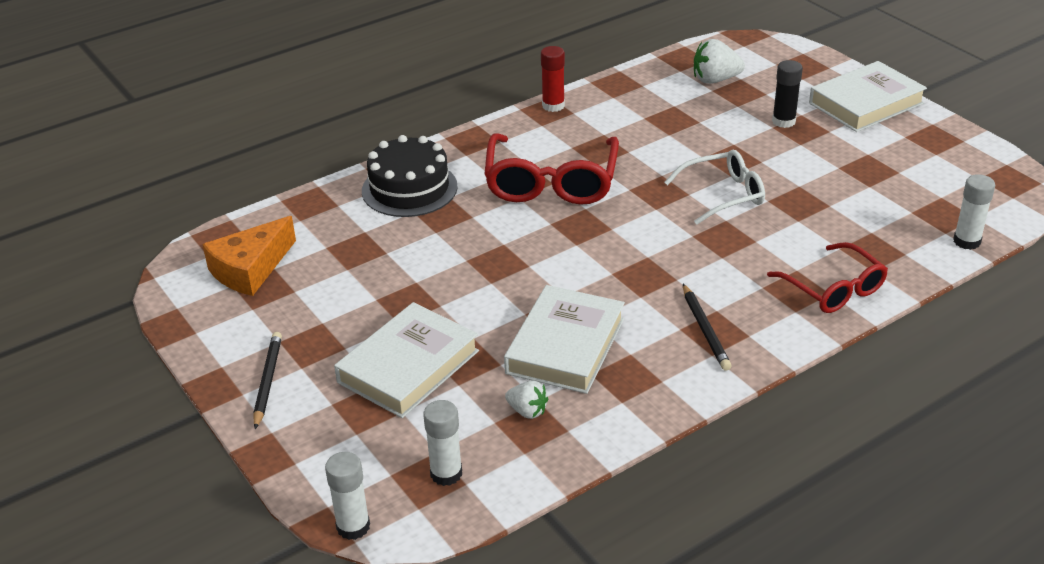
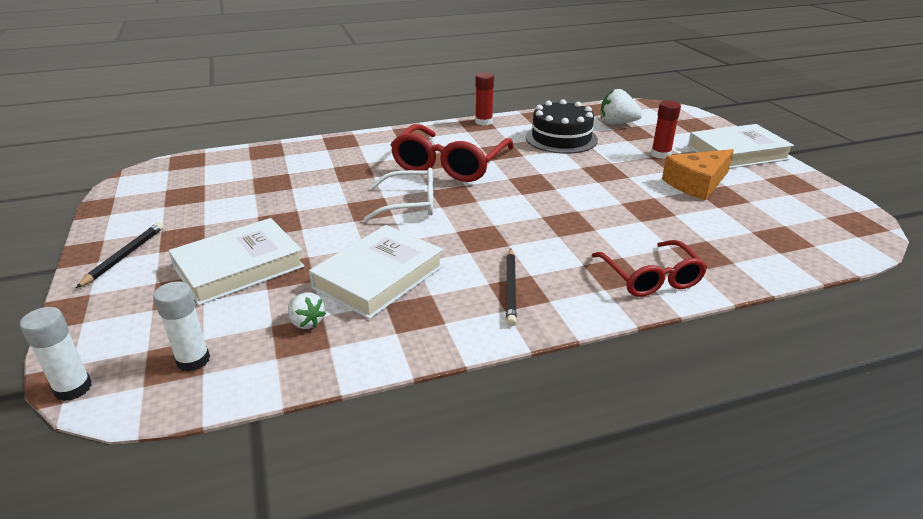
camera: 15 degrees right, 5 degrees down
orange cheese [202,216,296,296] -> orange cheese moved to [662,149,734,200]
black cake [362,135,458,217] -> black cake moved to [526,99,598,154]
white glasses [664,150,765,225] -> white glasses moved to [364,168,433,221]
black glue stick [772,60,803,128] -> red glue stick [651,100,681,159]
white glue stick [953,174,995,250] -> none

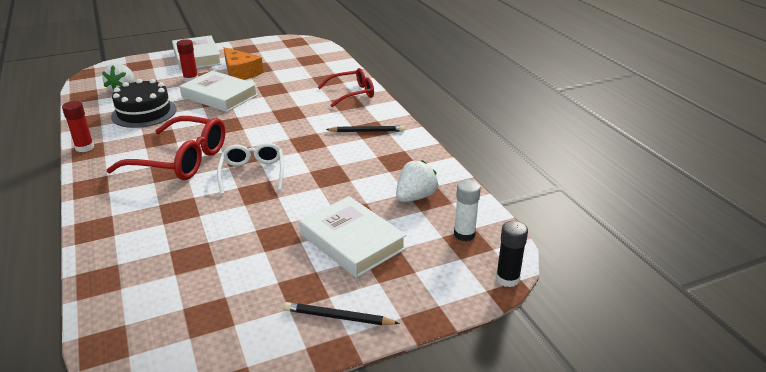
camera: 95 degrees left, 0 degrees up
white glue stick [20,307,92,401] -> black glue stick [496,221,528,287]
white strawberry [288,292,326,329] -> white strawberry [396,160,438,202], size x1.62
white book [309,225,443,319] -> white book moved to [180,71,258,112]

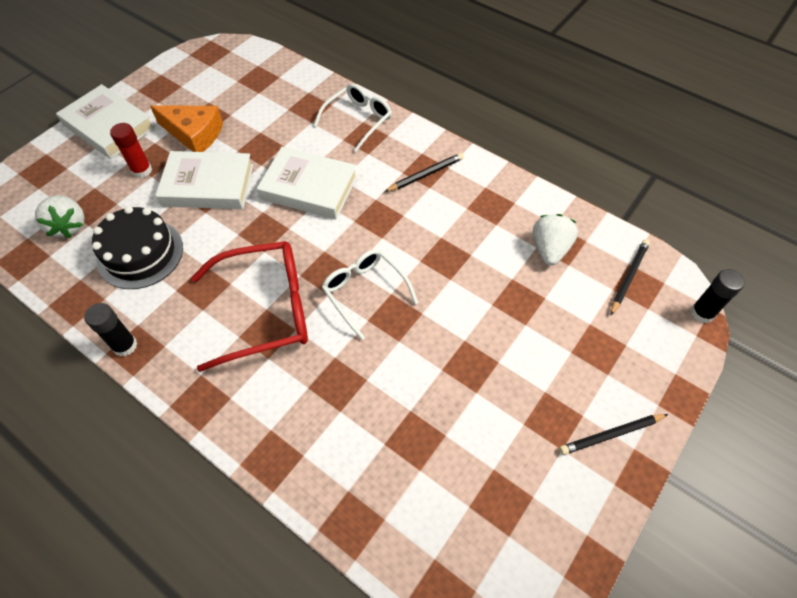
camera: 30 degrees left, 25 degrees up
red glue stick [62,101,94,152] -> black glue stick [84,303,137,357]
white book [299,196,407,278] -> white book moved to [257,147,358,219]
red glasses [318,68,374,107] -> white glasses [314,84,392,152]
white glue stick [454,180,481,241] -> black pencil [611,239,650,315]

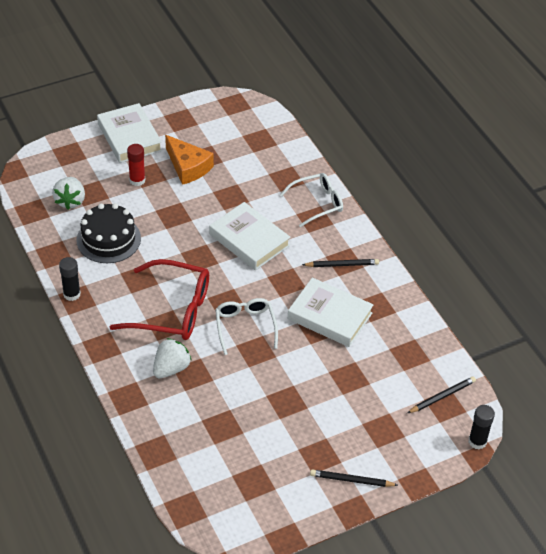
camera: 25 degrees right, 10 degrees down
white book [155,151,253,209] -> white book moved to [288,277,374,347]
white strawberry [533,214,578,265] -> white strawberry moved to [153,338,191,378]

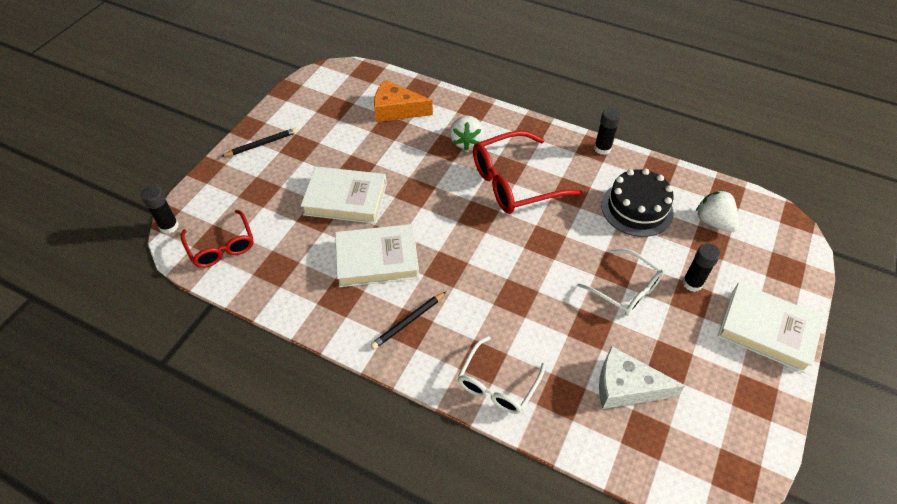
camera: 145 degrees right, 5 degrees up
red glue stick [127,144,145,186] -> black glue stick [682,243,721,292]
orange cheese [165,135,214,185] -> orange cheese moved to [374,80,433,122]
white book [209,202,291,270] -> white book moved to [301,166,387,224]
white glasses [215,298,278,355] -> white glasses moved to [578,249,664,316]
black pencil [407,376,476,413] -> red glasses [180,210,254,268]
none -> white cheese [599,346,685,409]

